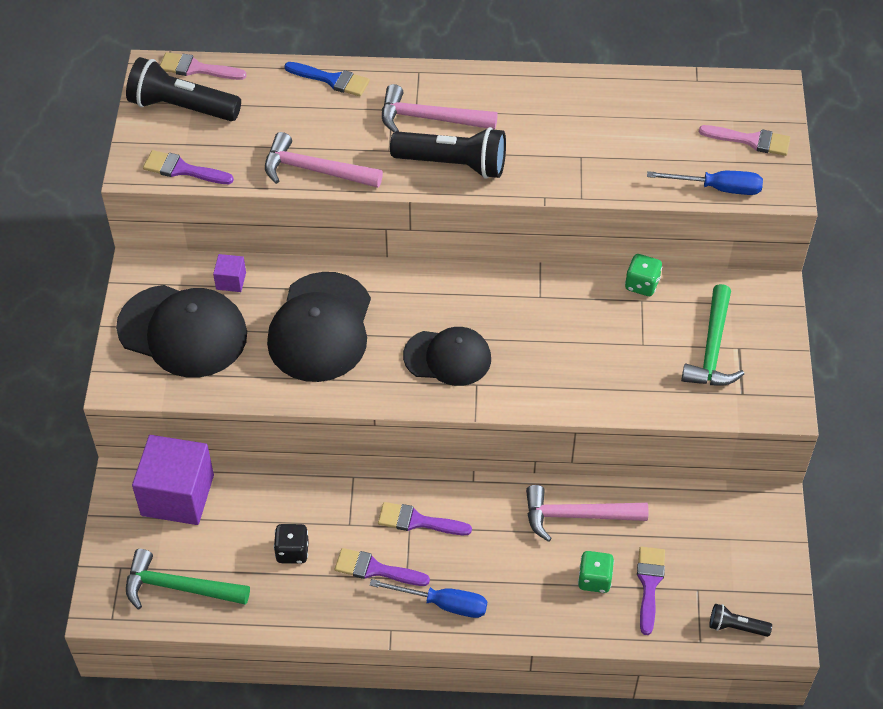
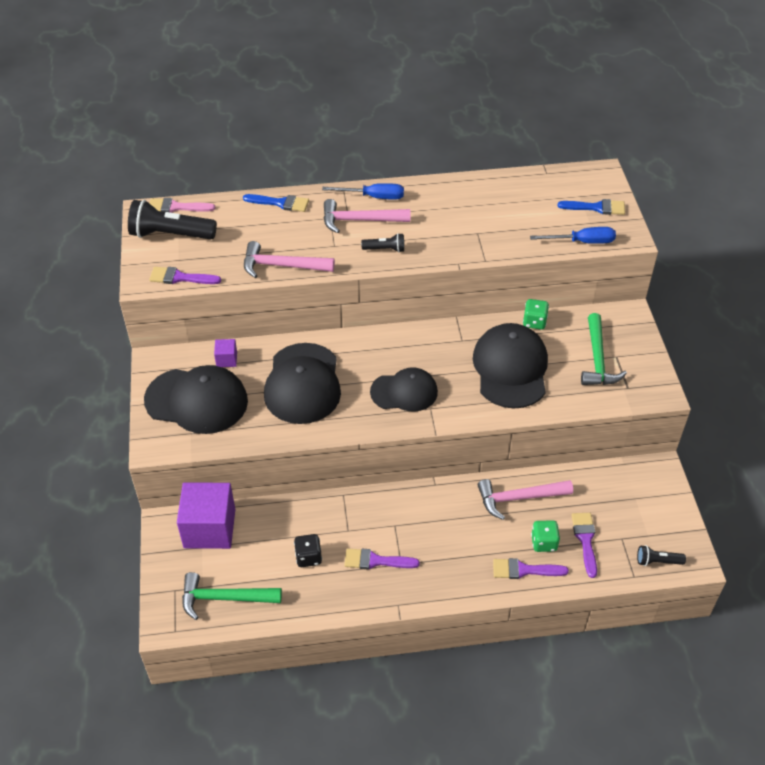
camera: 10 degrees left, 5 degrees down
blue screwdriver [370,579,487,618] -> blue screwdriver moved to [322,183,404,200]
purple brush [378,502,472,535] -> purple brush moved to [493,558,569,579]
black flashlight [390,127,506,179] -> black flashlight [361,233,404,252], size x0.50
pink brush [699,125,791,156] -> blue brush [558,199,625,215]
none -> black cap [473,323,548,408]

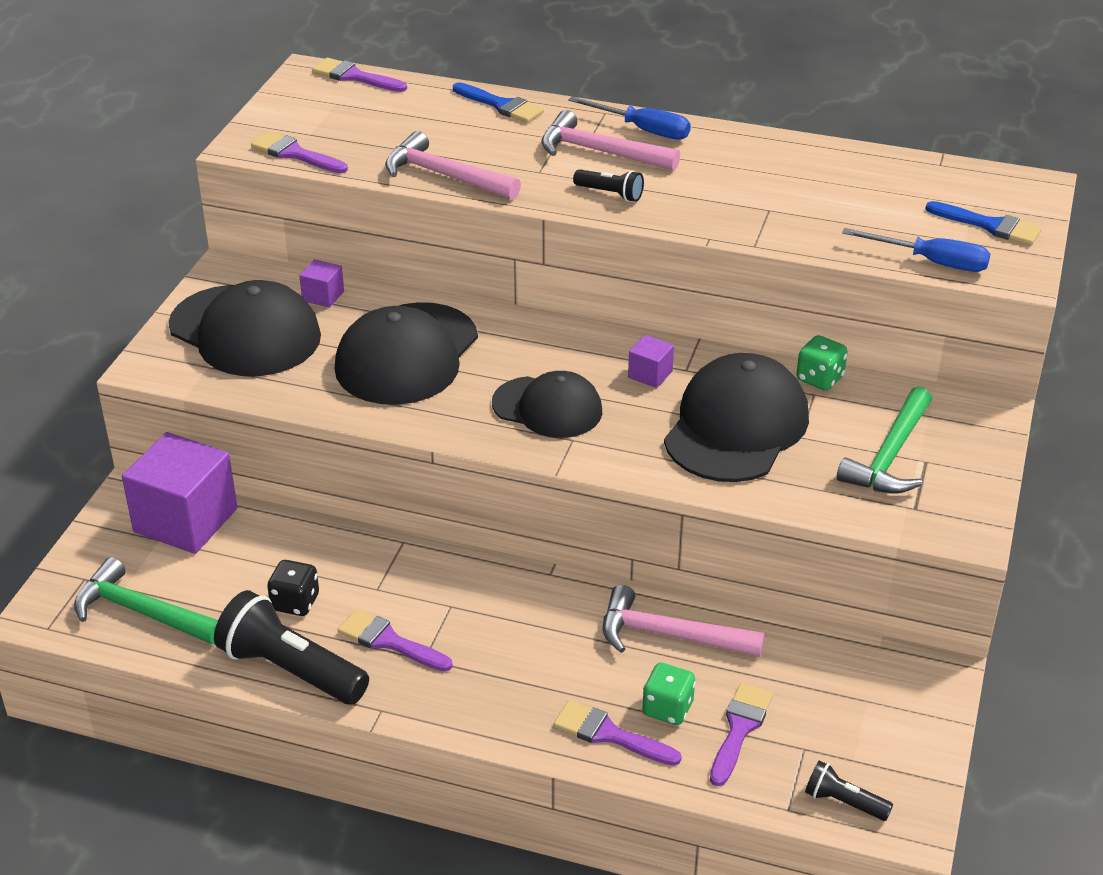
camera: 25 degrees right, 10 degrees down
black flashlight [128,200,217,239] -> black flashlight moved to [214,590,369,705]
pink brush [149,198,215,213] -> purple brush [312,58,407,92]
none -> purple cube [628,335,674,388]

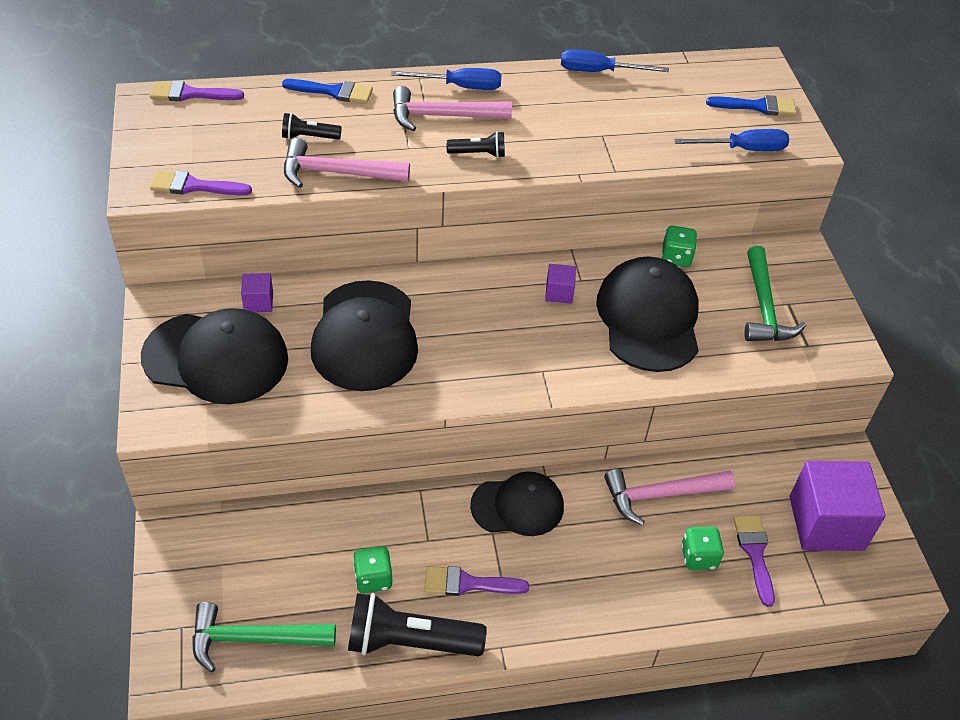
camera: 30 degrees left, 10 degrees up
purple cube [122,432,237,554] -> purple cube moved to [790,461,886,551]
black dice [267,560,319,616] -> green dice [353,546,393,593]
black cap [492,371,602,438] -> black cap moved to [470,472,564,536]
purple brush [553,700,682,766] -> none
black flashlight [805,760,893,821] -> black flashlight moved to [282,113,342,140]
none -> blue screwdriver [561,49,669,72]

